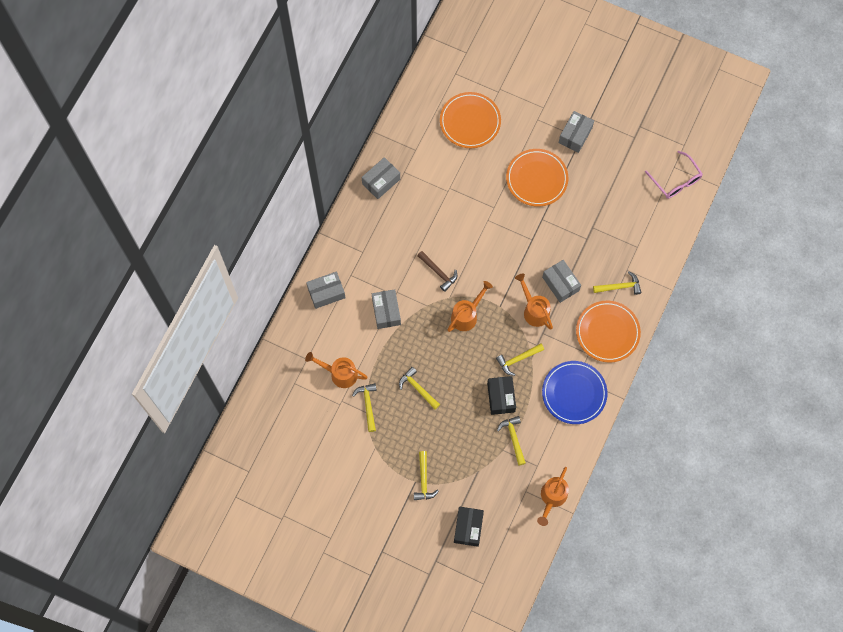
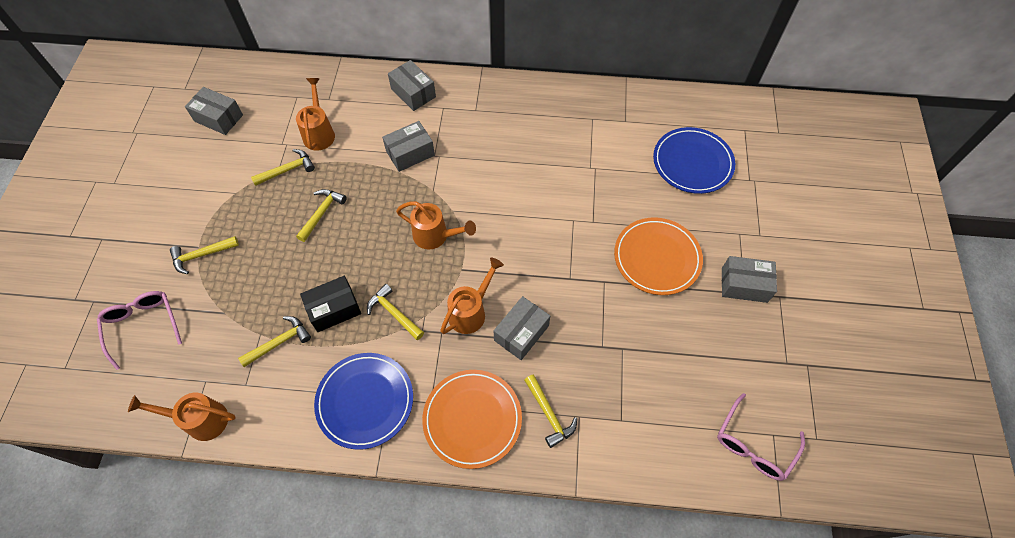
camera: 70 degrees right, 10 degrees down
grey box [362,157,400,199] -> grey box moved to [185,87,243,135]
brown hammer [417,251,457,292] -> none
orange plate [440,92,501,148] -> blue plate [653,127,735,194]
black box [454,507,484,547] -> pink glasses [97,291,182,370]

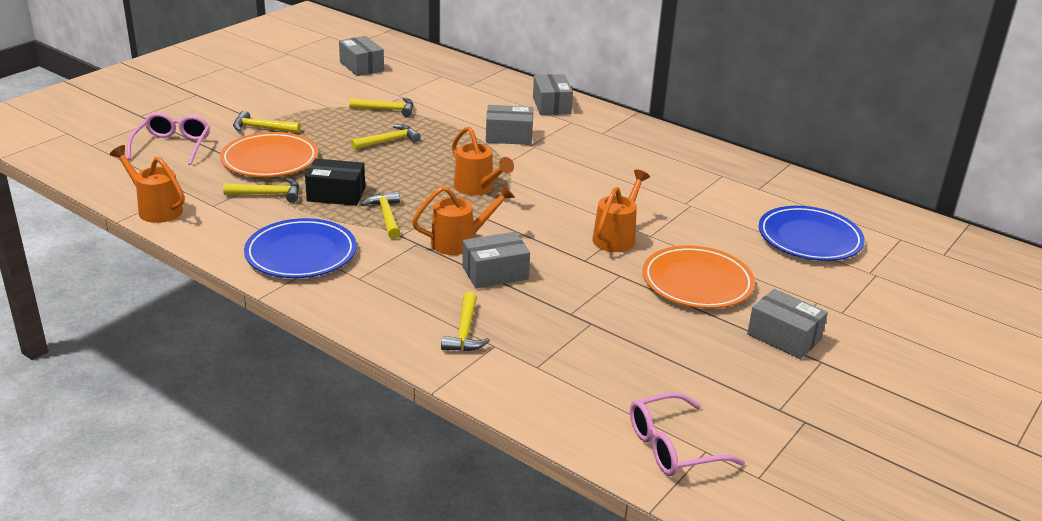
camera: 30 degrees right, 30 degrees down
orange watering can [296,78,335,151] -> orange watering can moved to [592,169,650,252]
orange plate [422,370,522,469] -> orange plate moved to [220,132,318,177]

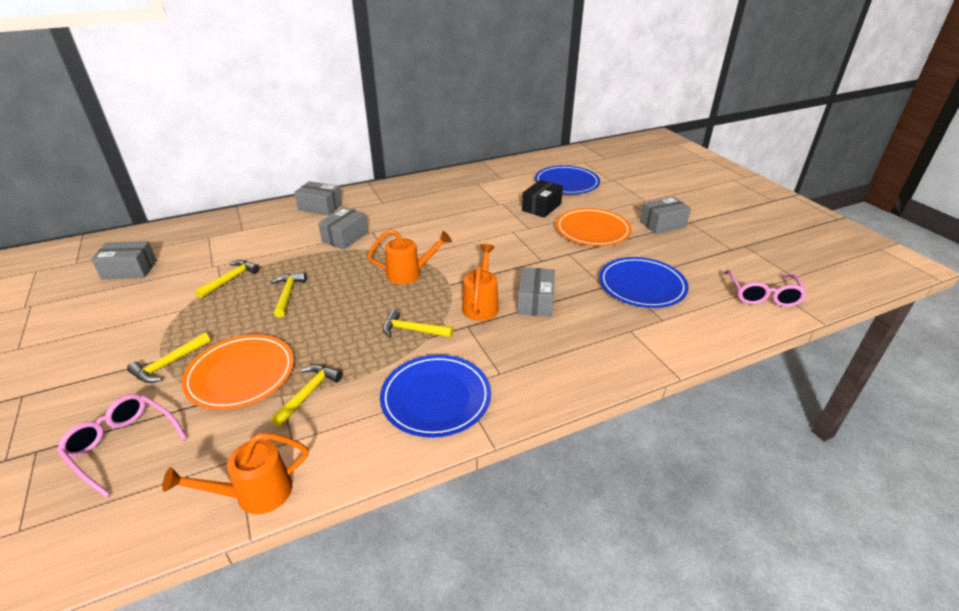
camera: 60 degrees left, 5 degrees up
black box [305,158,365,206] -> black box moved to [522,180,563,218]
yellow hammer [441,292,490,351] -> none
orange watering can [592,169,650,252] -> none
none -> blue plate [599,257,689,308]

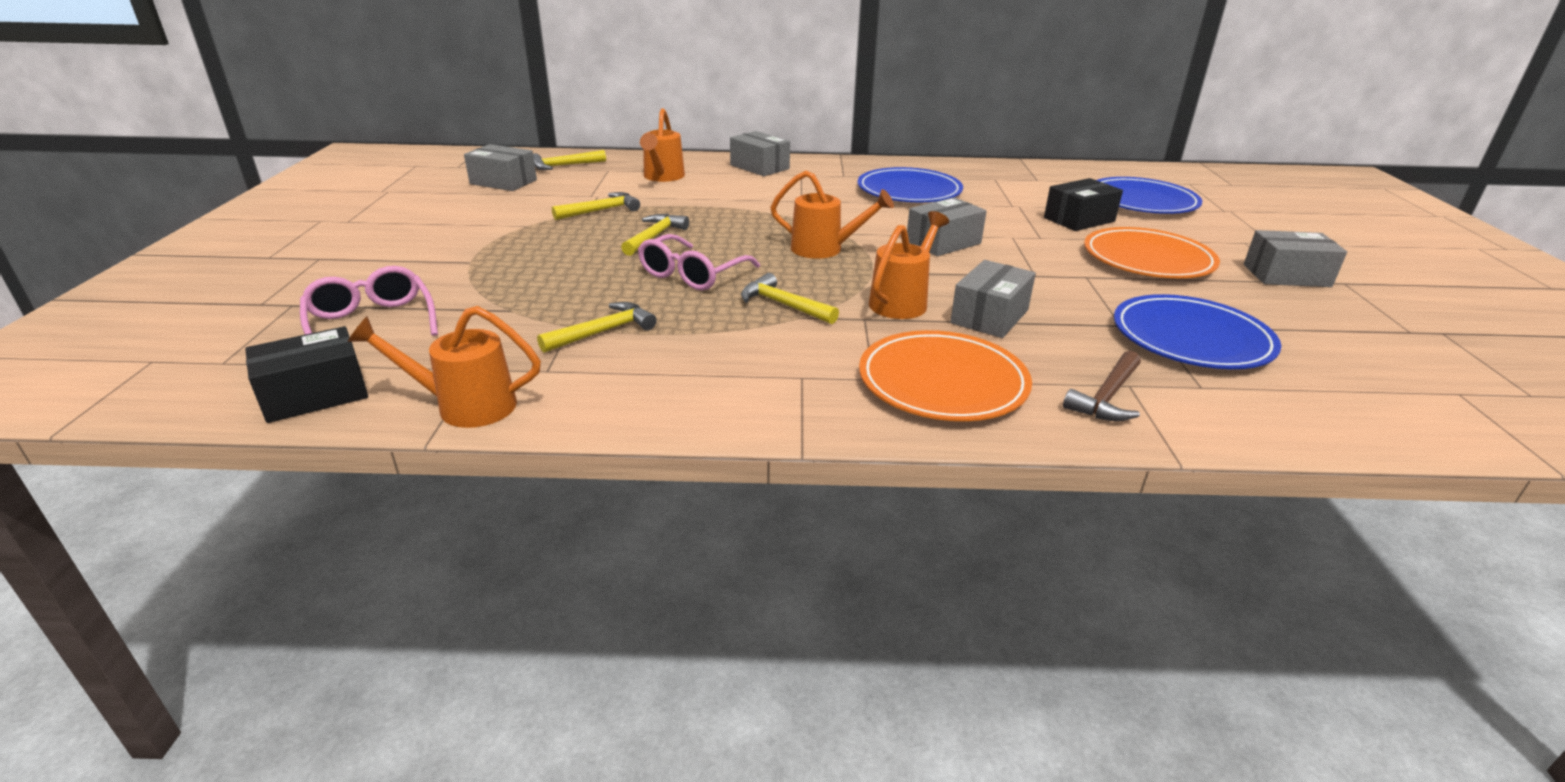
camera: 25 degrees right, 5 degrees down
yellow hammer [127,332,211,383] -> yellow hammer moved to [533,150,606,170]
orange plate [182,334,294,410] -> orange plate moved to [859,330,1032,421]
grey box [318,207,368,250] -> grey box moved to [907,197,987,256]
blue plate [380,355,491,438] -> blue plate moved to [857,167,963,202]
pink glasses [725,270,807,307] -> pink glasses moved to [638,234,760,290]
none -> black box [245,326,368,423]
none -> orange watering can [640,108,685,182]
none -> brown hammer [1063,351,1141,421]

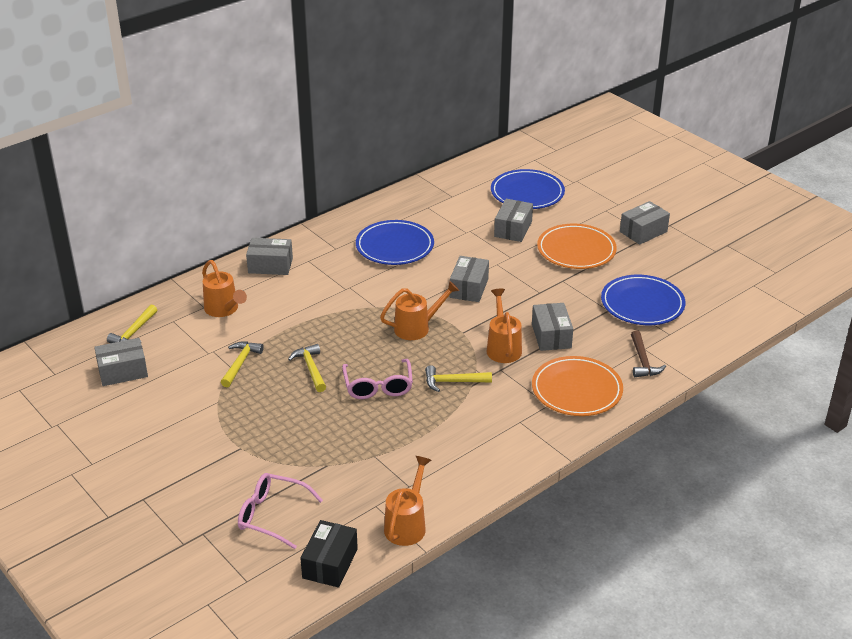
camera: 40 degrees left, 5 degrees up
orange watering can [348,306,541,428] -> orange watering can turned 150 degrees clockwise [384,456,431,546]
yellow hammer [537,302,657,353] -> none
black box [1044,178,1123,231] -> grey box [494,199,533,242]

